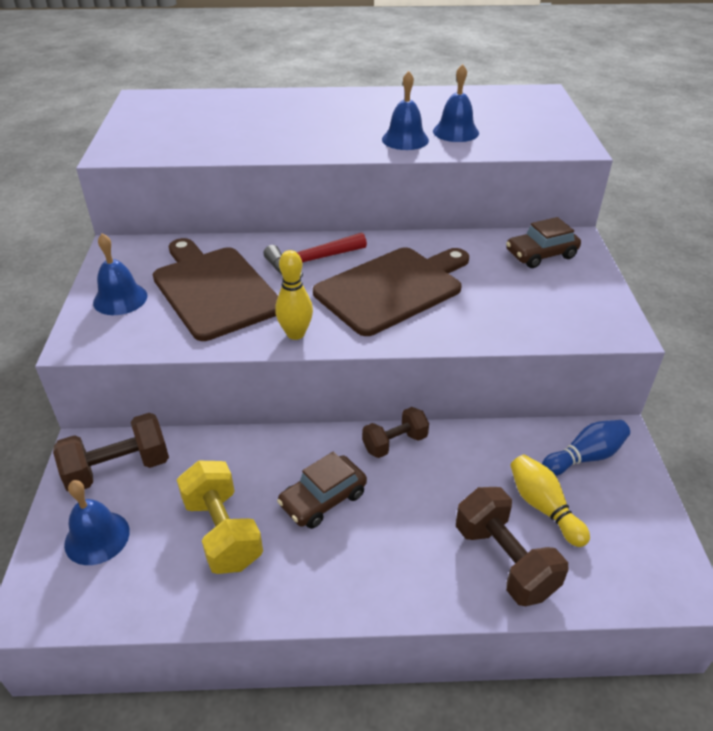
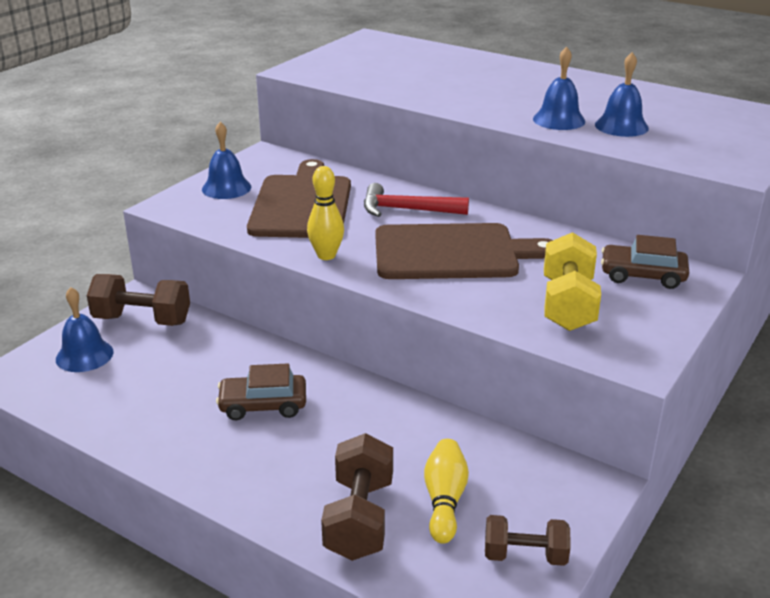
camera: 35 degrees right, 10 degrees down
yellow dumbbell [177,461,263,574] -> yellow dumbbell moved to [544,232,601,331]
brown dumbbell [362,407,429,458] -> brown dumbbell moved to [485,515,570,566]
blue bowling pin [542,420,630,476] -> none

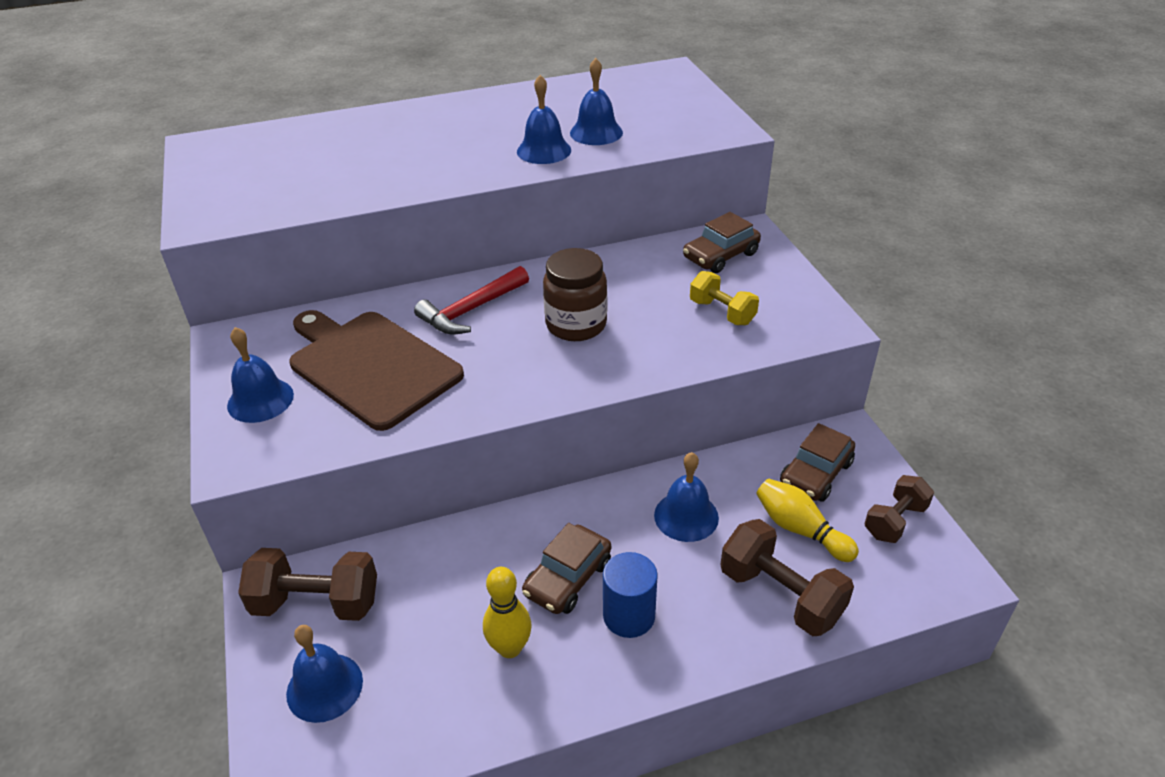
camera: 50 degrees left, 10 degrees up
brown dumbbell [87,274,190,326] -> brown dumbbell turned 45 degrees clockwise [238,548,377,621]
yellow bowling pin [307,166,344,260] -> yellow bowling pin moved to [483,567,532,658]
brown cutting board [375,223,553,279] -> brown jar [543,248,607,341]
yellow dumbbell [544,232,601,331] -> yellow dumbbell [690,271,759,325], size x0.65
none -> blue cylinder [603,552,658,638]
none -> blue bell [654,452,719,542]
none -> brown car [780,423,855,502]

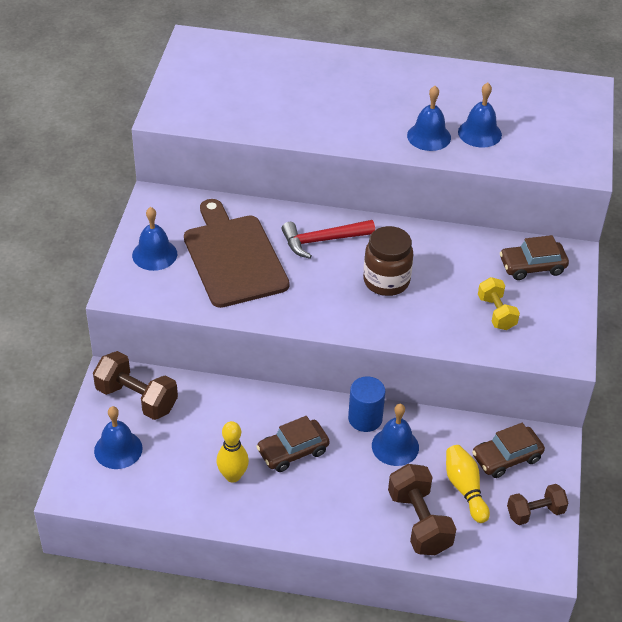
camera: 25 degrees right, 5 degrees up
blue cylinder [603,552,658,638] -> blue cylinder moved to [348,376,386,432]

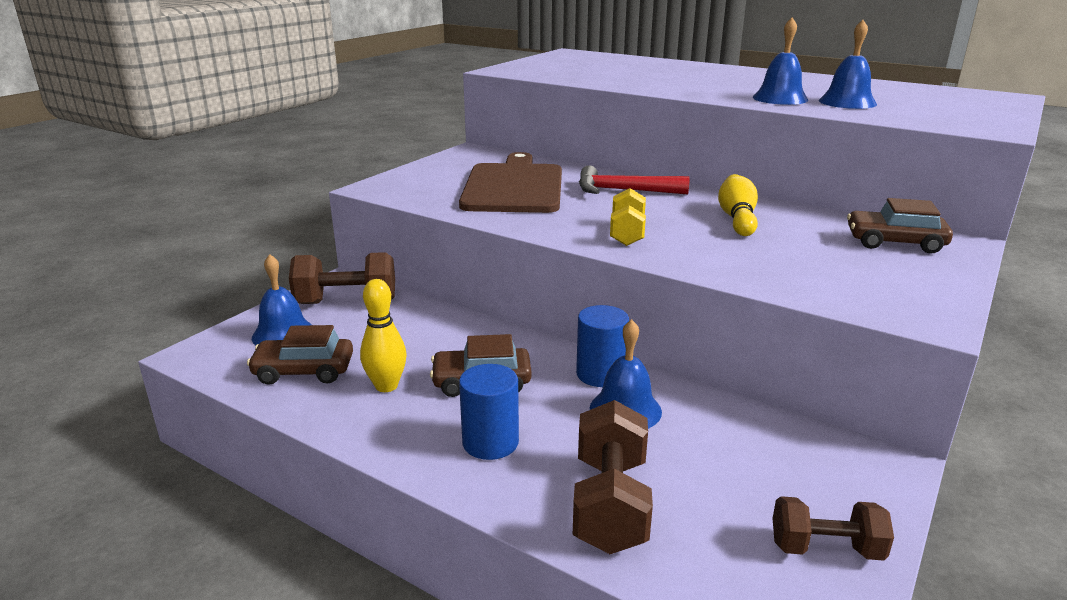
camera: 25 degrees right, 20 degrees down
brown dumbbell [93,351,178,420] -> brown dumbbell turned 60 degrees counterclockwise [289,252,395,304]
blue bell [132,207,177,271] -> none
brown jar [363,226,413,296] -> none
yellow bowling pin [446,445,490,523] -> yellow bowling pin moved to [718,174,758,236]
brown car [472,423,545,478] -> brown car moved to [247,325,353,385]
yellow dumbbell [478,277,520,330] -> yellow dumbbell moved to [610,188,646,246]
none -> blue cylinder [459,364,519,460]

